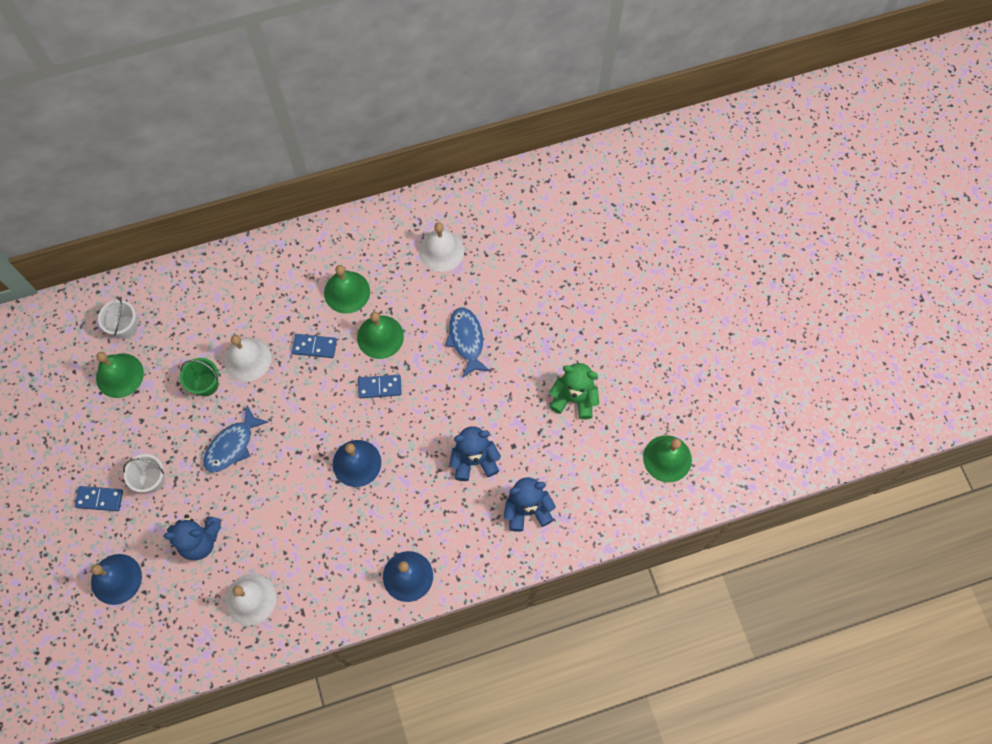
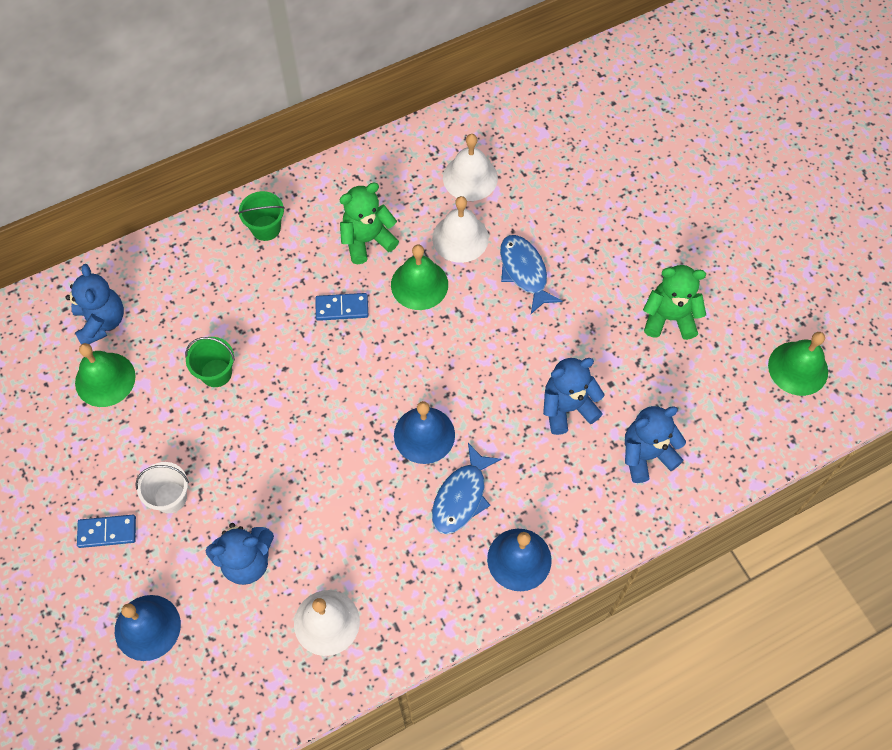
camera: 10 degrees left, 5 degrees down
white bucket [98,298,138,339] -> blue teddy bear [65,264,124,344]
blue fish [203,406,268,473] -> blue fish moved to [432,443,502,534]
white bell [224,335,271,382] -> white bell moved to [432,196,489,263]
green bell [324,265,370,314] -> green teddy bear [339,182,399,264]
blue domino [358,375,402,398] -> none
none -> green bucket [238,191,285,241]

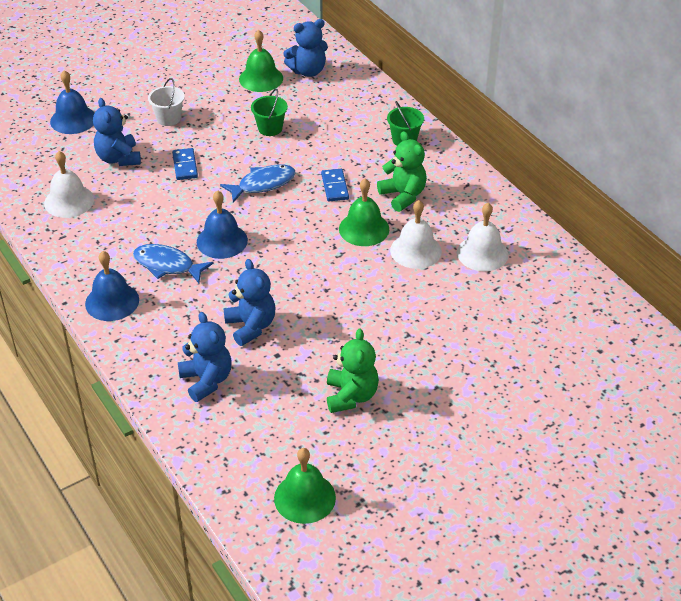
camera: 85 degrees right, 20 degrees down
blue domino [77,515,136,548] -> blue domino moved to [172,148,198,180]
blue fish [500,235,563,314] -> blue fish moved to [220,165,296,203]

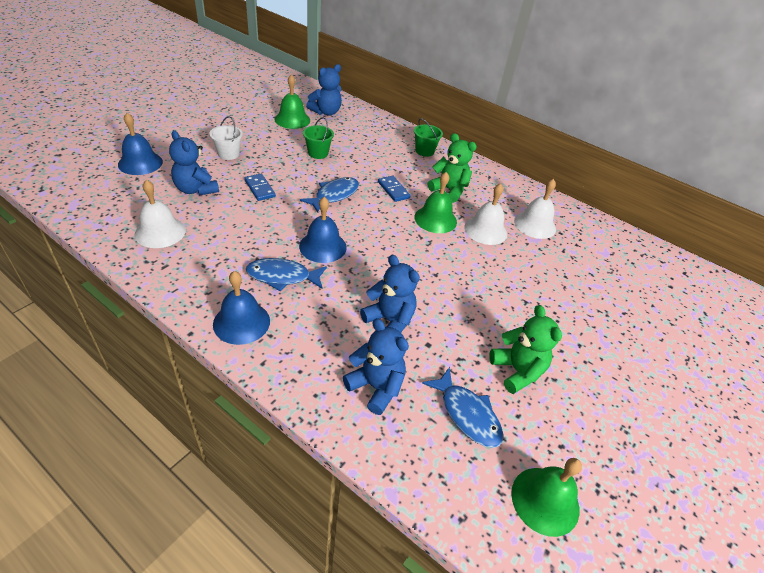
camera: 25 degrees left, 0 degrees up
none -> blue fish [422,367,503,448]

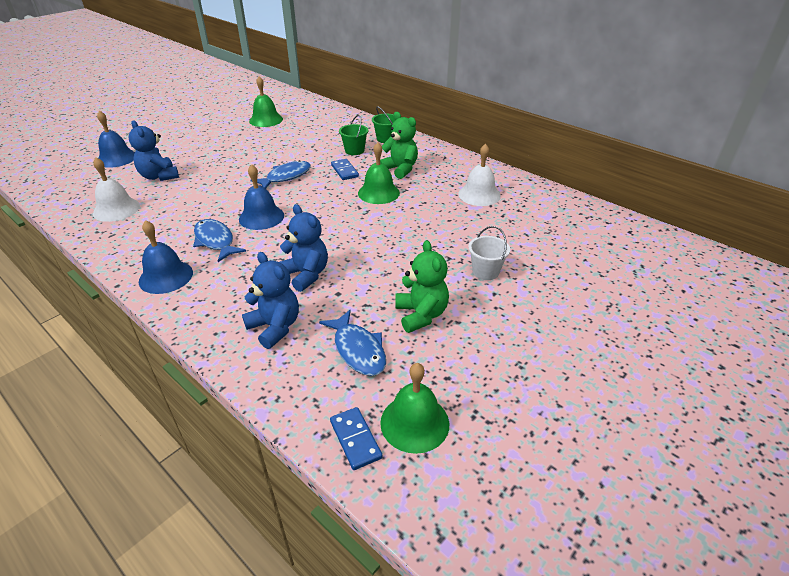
camera: 10 degrees right, 5 degrees down
white bucket [210,116,243,160] -> white bucket moved to [468,226,510,280]
blue domino [244,174,276,201] -> blue domino moved to [330,407,383,470]
blue fish [246,258,327,291] -> blue fish turned 45 degrees clockwise [193,219,246,262]
green bucket [303,117,334,159] -> green bucket moved to [339,115,368,155]
blue teddy bear [306,64,342,115] -> none
white bell [464,183,507,245] -> none

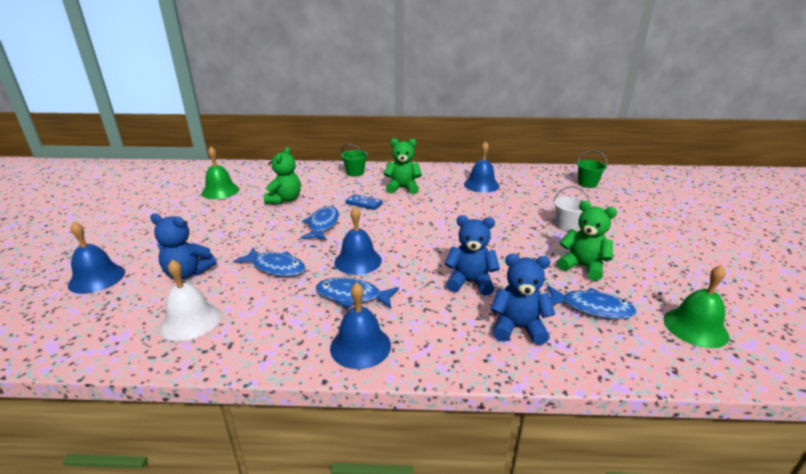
camera: 40 degrees left, 10 degrees down
blue domino [330,407,383,470] -> none
green bucket [339,115,368,155] -> green bucket moved to [577,150,607,188]
green bell [358,142,400,204] -> none
white bell [458,144,501,206] -> blue bell [464,141,499,193]
none -> blue fish [233,248,305,277]
none -> green teddy bear [264,147,301,204]

